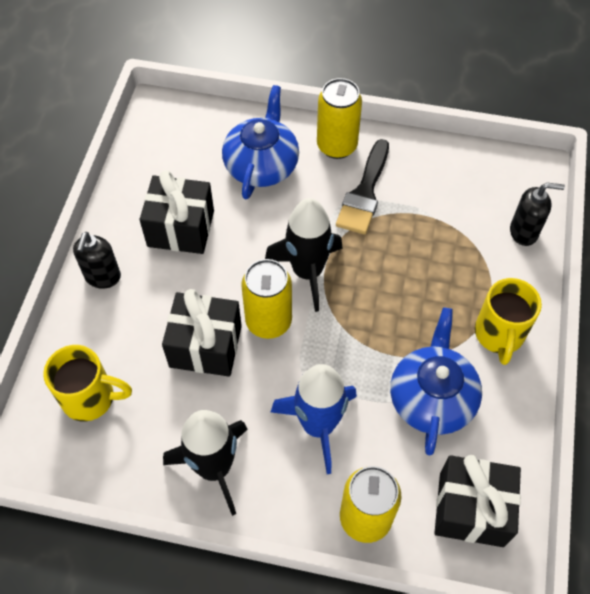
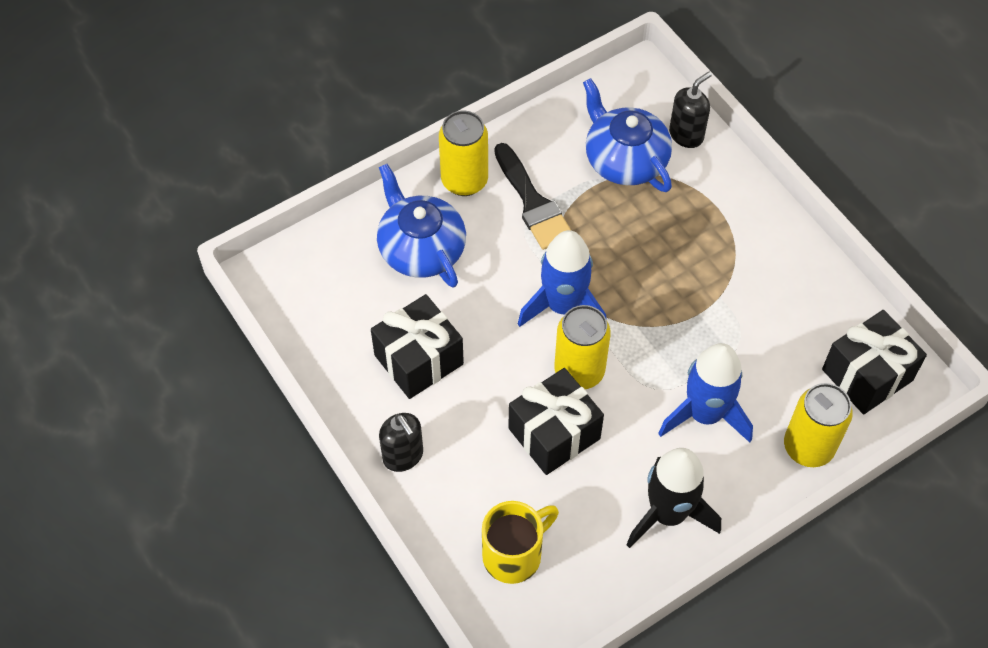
camera: 45 degrees left, 0 degrees up
black rocket [265,198,343,312] -> blue rocket [518,230,607,327]
blue teapot [390,307,482,455] -> blue teapot moved to [583,78,672,192]
yellow mug [475,278,542,365] -> none

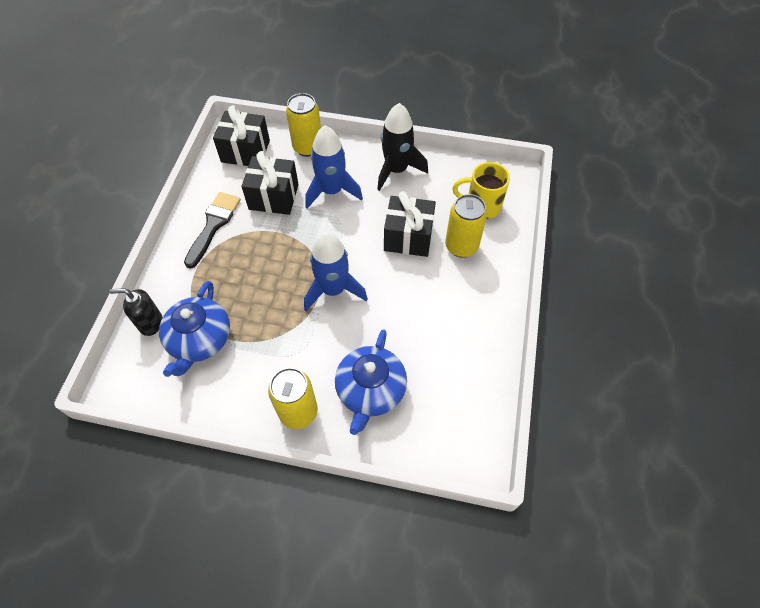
camera: 135 degrees left, 0 degrees up
black gift [371,294,464,399] -> black gift moved to [242,151,299,215]
black soap dispenser [379,413,423,472] -> none
black brush [494,143,572,250] -> black brush moved to [184,192,241,269]
yellow can [554,305,611,389] -> yellow can moved to [445,194,487,258]

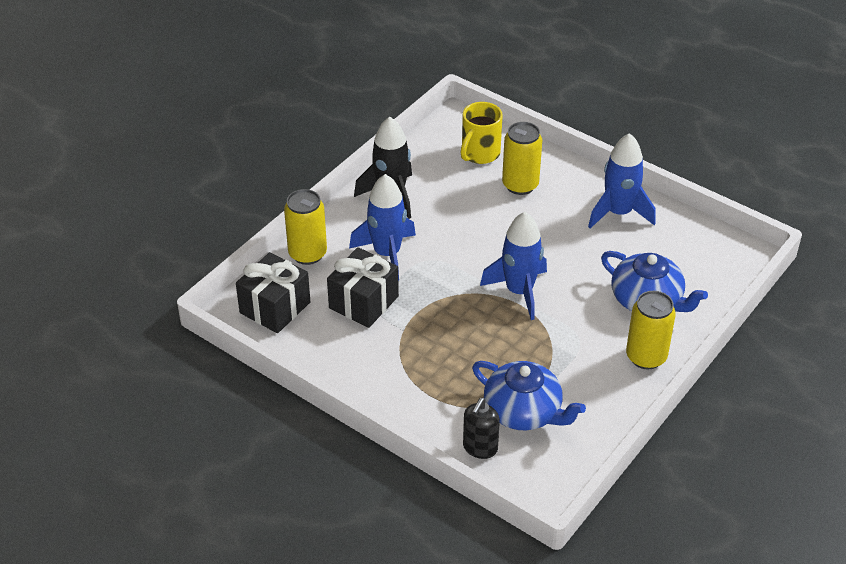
camera: 65 degrees left, 15 degrees down
black brush [184,192,241,269] -> none
black gift [384,191,436,257] -> none
none -> blue rocket [588,133,656,228]

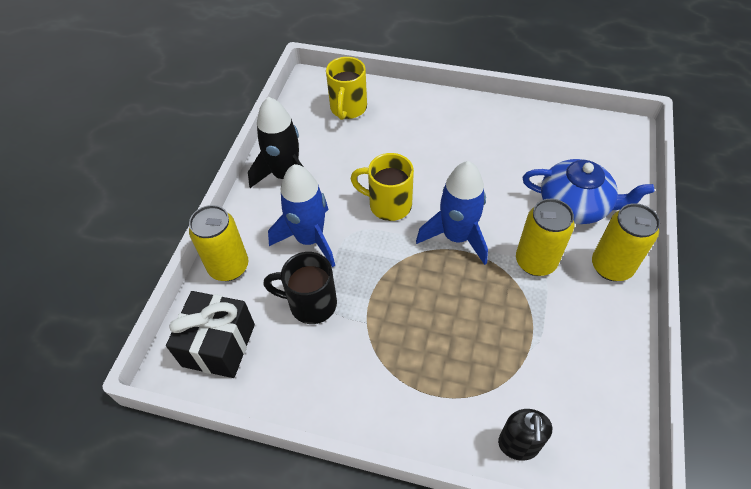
camera: 20 degrees left, 10 degrees up
black gift [327,247,399,328] -> black mug [263,252,337,324]
blue teapot [472,361,586,430] -> none
yellow can [502,122,542,195] -> yellow can moved to [516,199,574,276]
blue rocket [588,133,656,228] -> none
none -> yellow mug [351,153,414,221]

